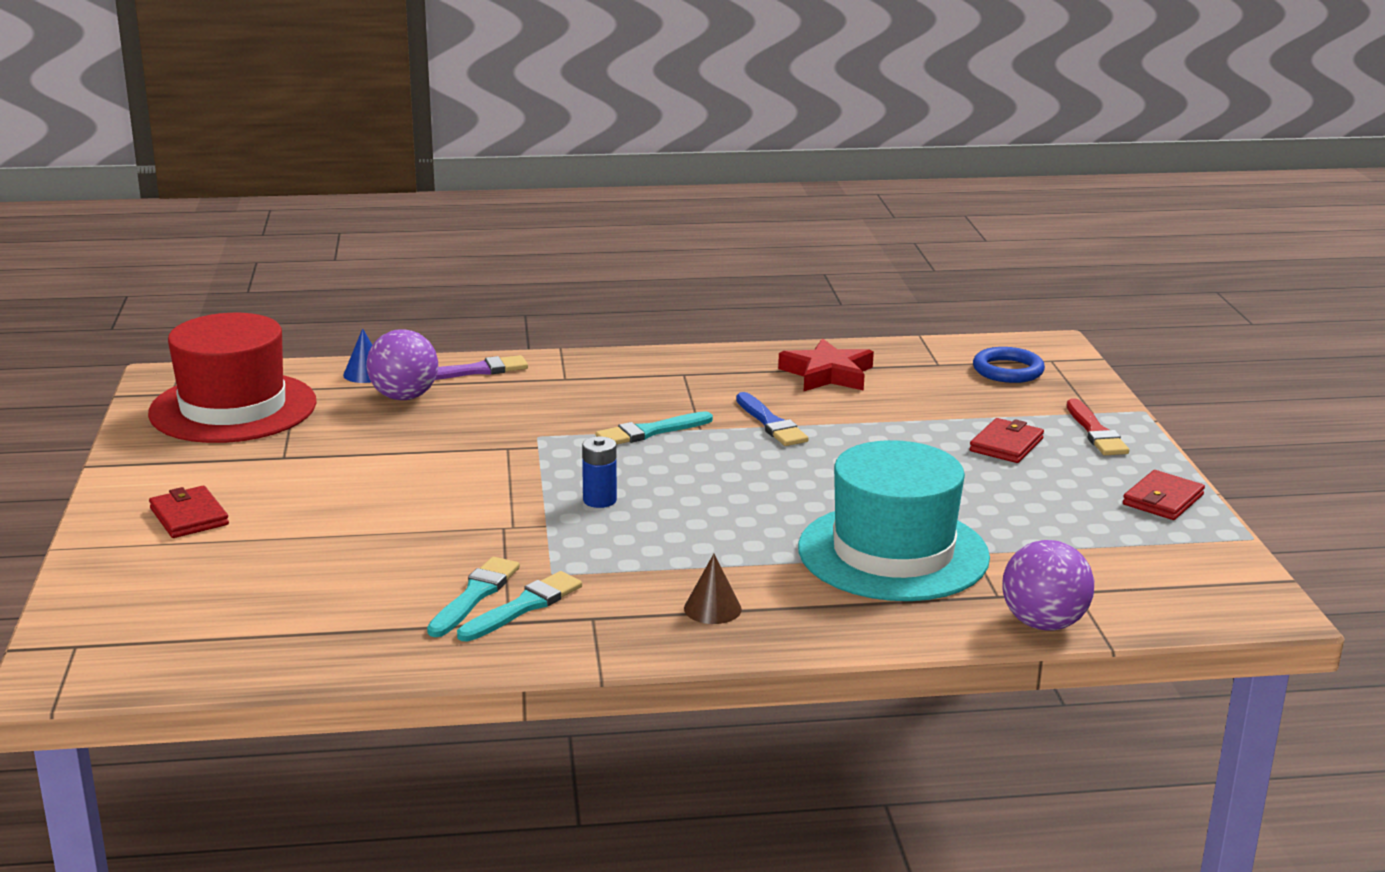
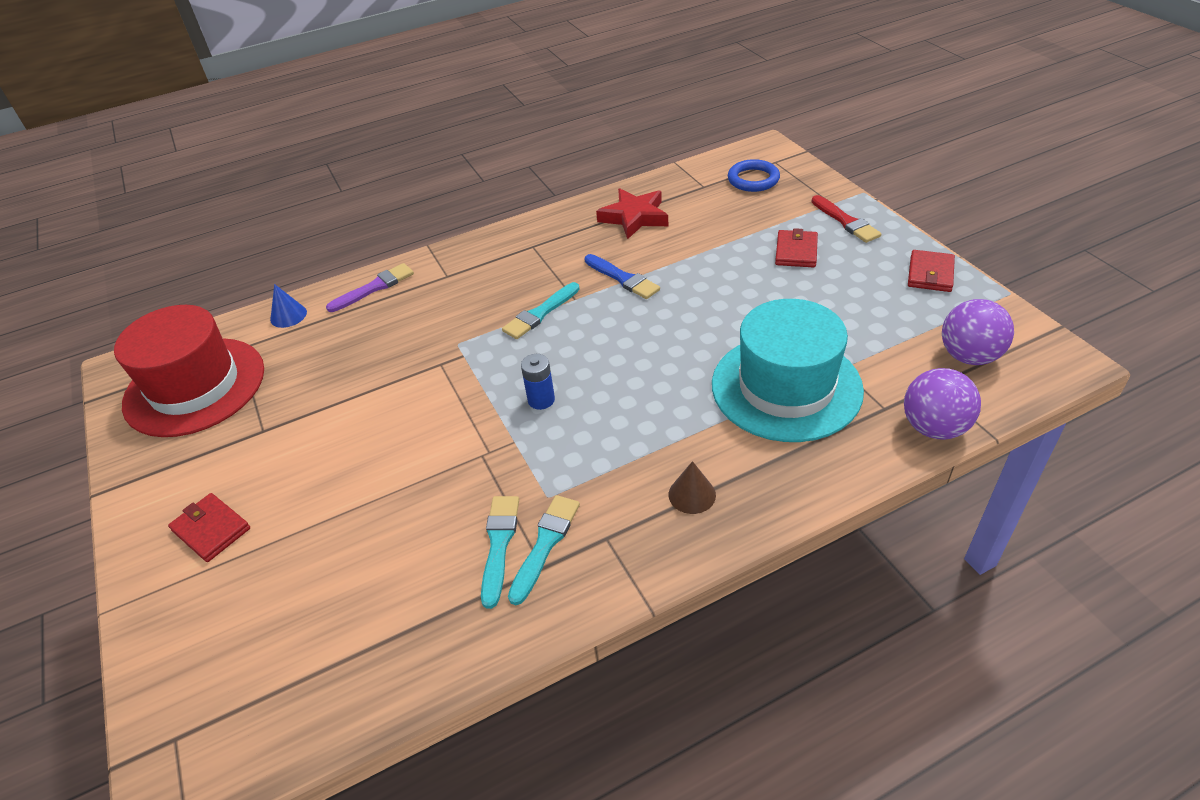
camera: 15 degrees left, 20 degrees up
purple ball [366,329,438,400] -> purple ball moved to [942,299,1014,365]

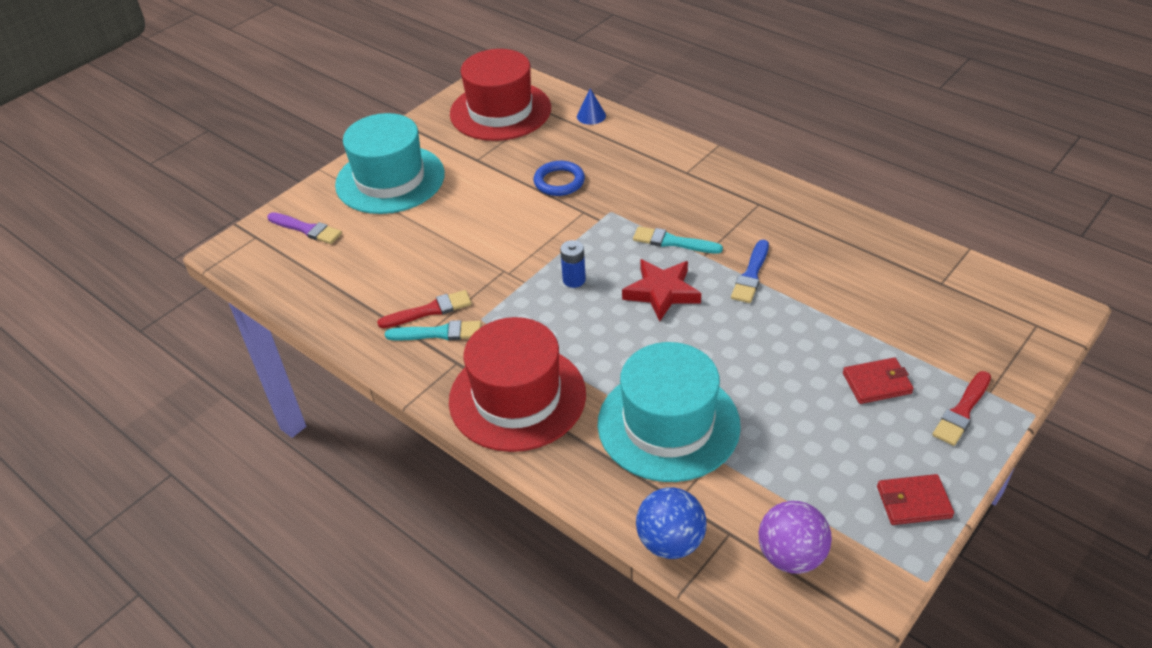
camera: 65 degrees right, 0 degrees up
red wallet [168,493,250,562] -> turquoise hat [335,113,445,214]
purple brush [326,263,414,312] -> purple brush moved to [267,212,342,244]
turquoise brush [481,496,519,609] -> red brush [377,290,472,328]
red star [596,188,668,239] -> red star moved to [622,259,701,322]
brown cone [669,461,716,514] -> red hat [449,317,586,452]
blue ring [728,159,780,192] -> blue ring moved to [534,161,585,196]
purple ball [904,368,981,440] -> blue ball [636,487,706,559]

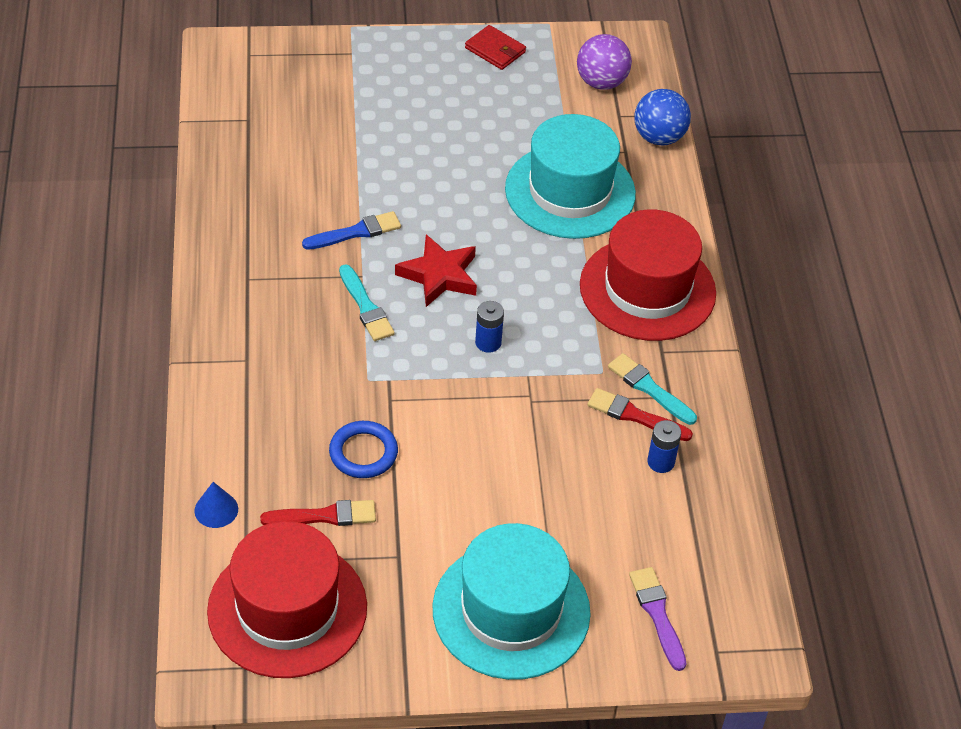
camera: 140 degrees left, 5 degrees up
red wallet [843,357,914,404] -> none
red brush [932,371,991,446] -> red brush moved to [260,500,376,526]
none -> blue battery [647,420,681,473]

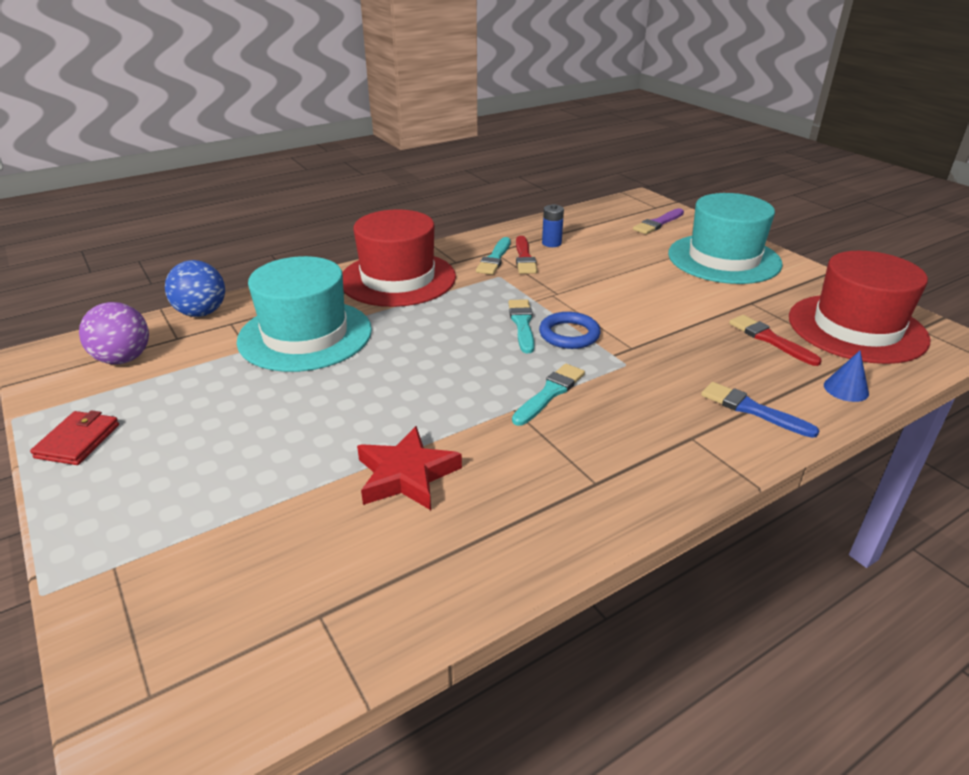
camera: 115 degrees left, 15 degrees down
blue brush [302,211,401,250] -> blue brush moved to [701,382,819,438]
blue ring [329,421,398,478] -> blue ring moved to [539,312,601,349]
red star [395,234,477,307] -> red star moved to [357,426,462,510]
blue battery [475,301,504,353] -> turquoise brush [508,299,534,353]

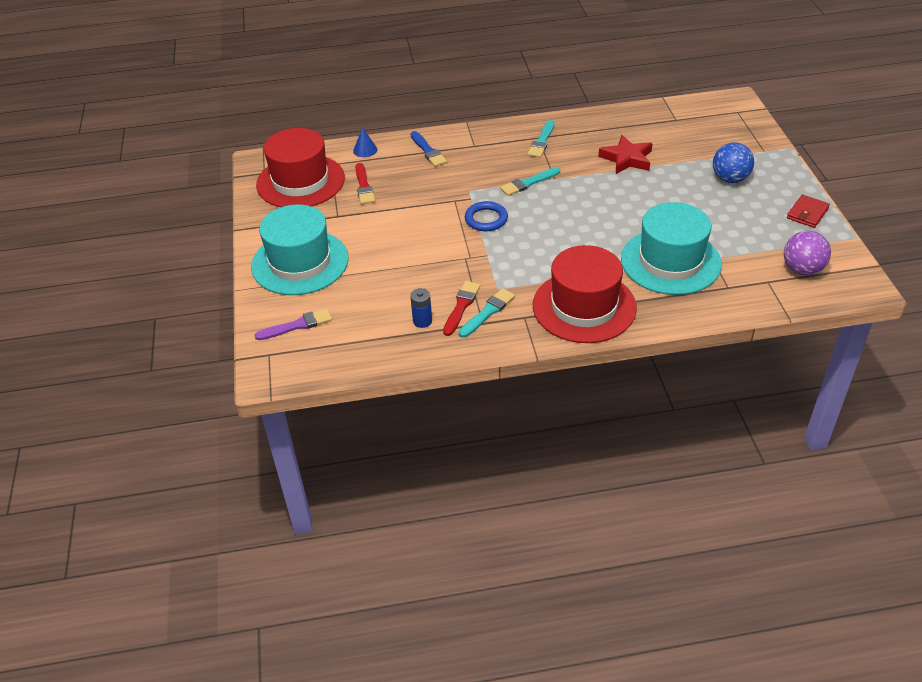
camera: 155 degrees left, 10 degrees up
blue ball [165,260,225,317] -> blue ball moved to [713,142,754,183]
turquoise brush [508,299,534,353] -> turquoise brush moved to [527,120,555,158]

